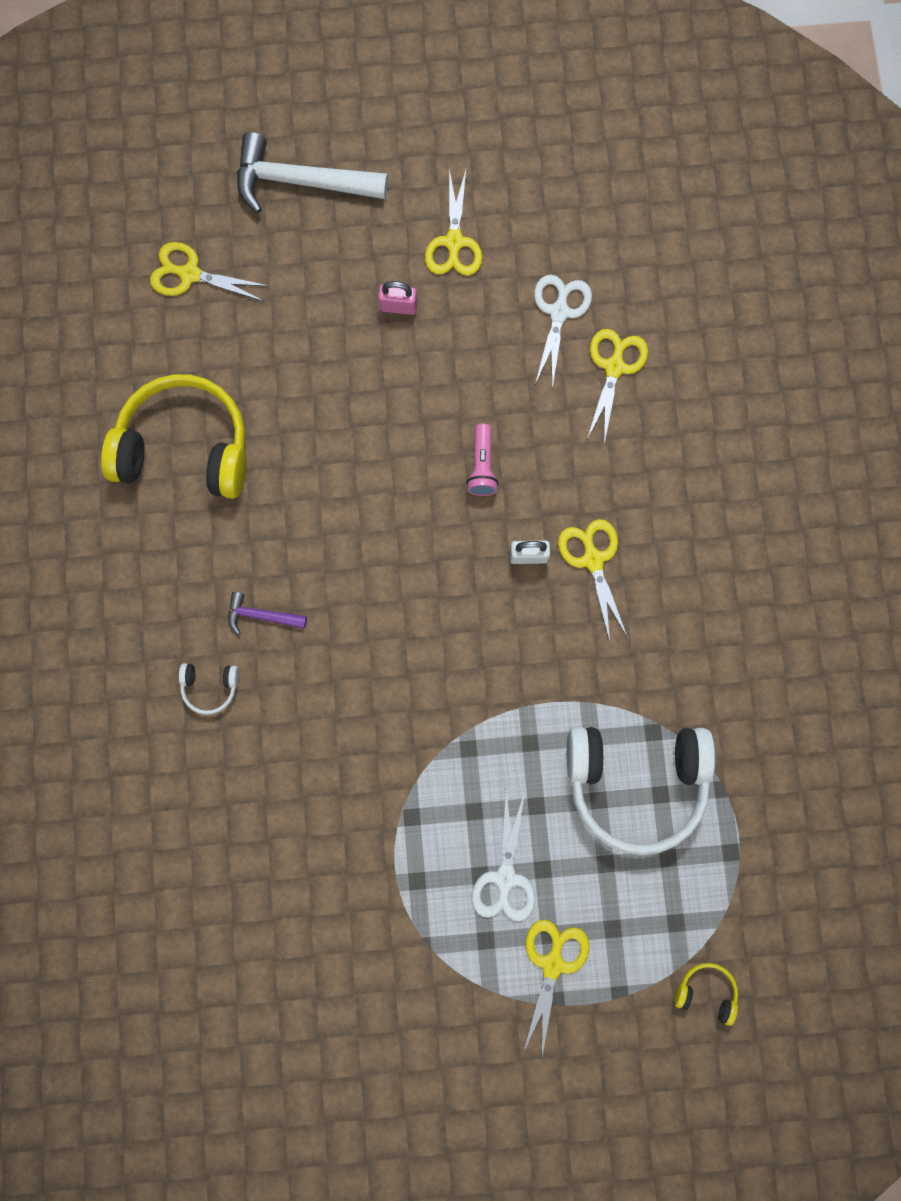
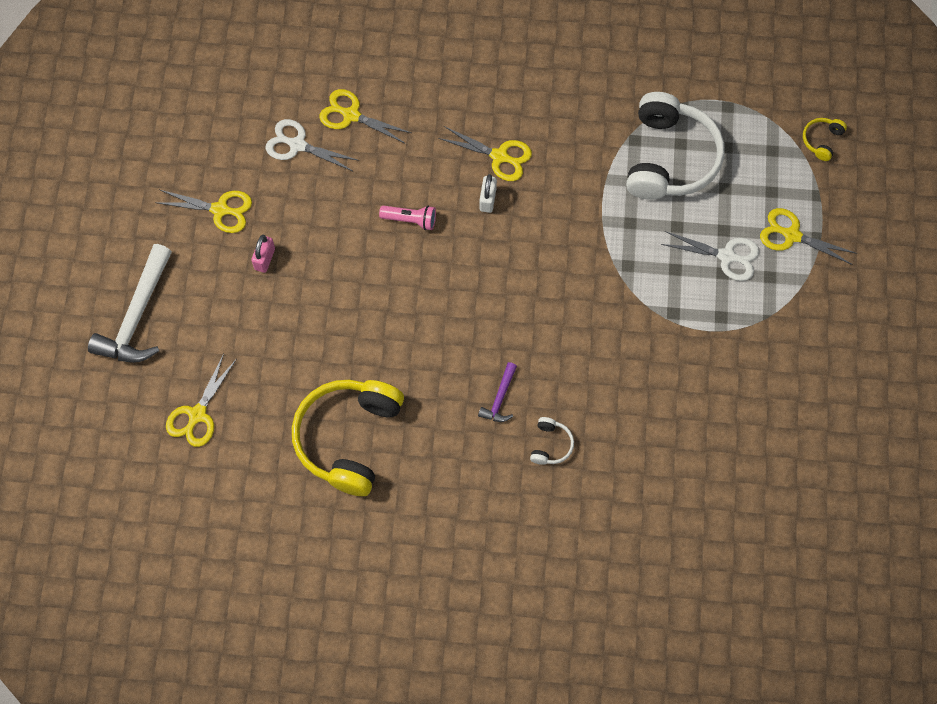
camera: 80 degrees left, 10 degrees down
yellow scissors [558,519,628,641] -> yellow scissors turned 150 degrees counterclockwise [438,126,532,181]

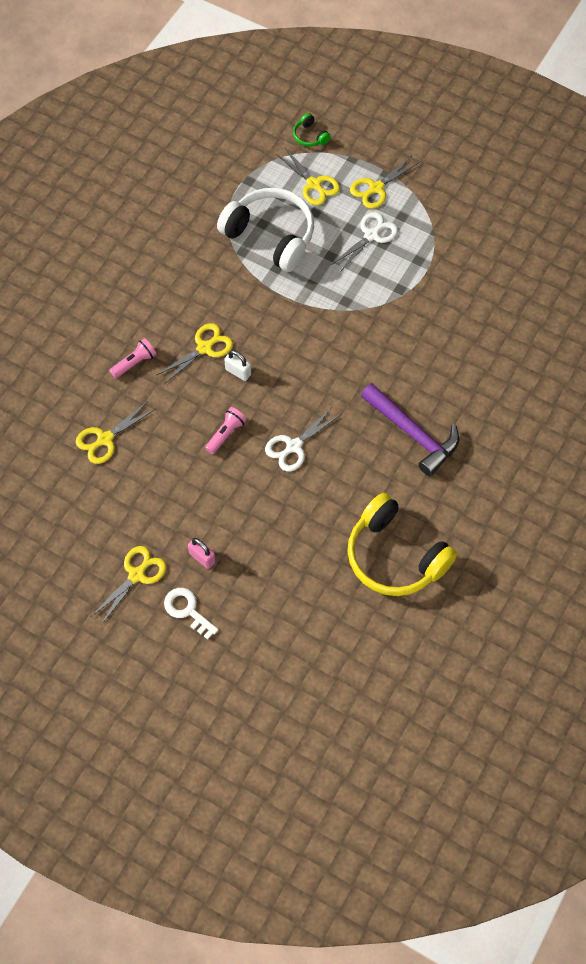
camera: 65 degrees left, 5 degrees down
white hammer [88,244,172,363] -> none
yellow scissors [166,354,236,447] -> yellow scissors moved to [276,148,340,205]
white scissors [266,119,360,172] -> white scissors moved to [265,406,341,472]
purple hammer [478,362,517,422] -> purple hammer [361,383,459,476], size x2.05
white headphones [530,417,574,465] -> none
yellow headphones [803,118,847,161] -> green headphones [293,113,331,147]
none -> pink flashlight [109,338,156,379]
none -> white key [164,588,219,640]

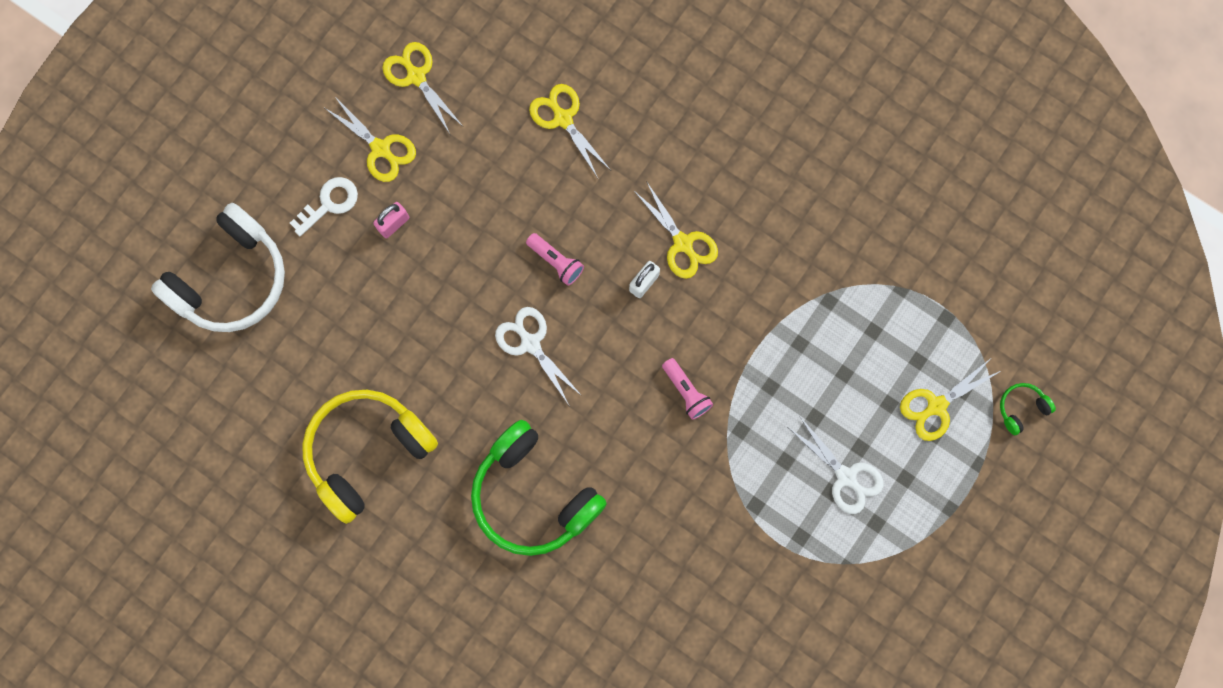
camera: 95 degrees right, 15 degrees up
pink flashlight [109,338,156,379] -> pink flashlight moved to [662,358,714,420]
white headphones [217,188,314,272] -> white headphones moved to [151,203,285,332]
yellow scissors [350,157,420,209] -> yellow scissors moved to [383,42,463,134]
purple hammer [361,383,459,476] -> green headphones [471,420,607,556]

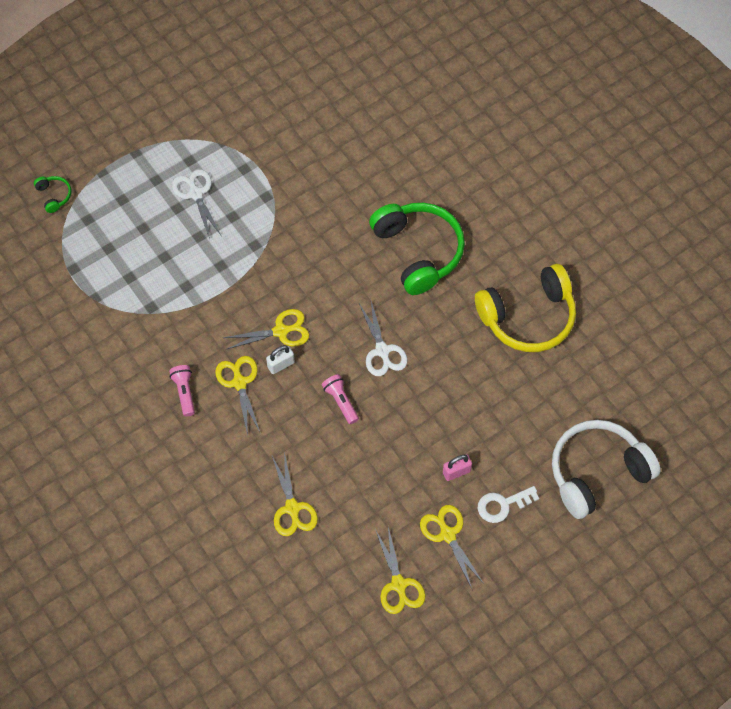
camera: 160 degrees left, 15 degrees down
pink flashlight [662,358,714,420] -> pink flashlight moved to [169,365,195,417]
yellow scissors [900,358,1001,441] -> yellow scissors moved to [223,309,309,350]
green headphones [1000,383,1056,435] -> green headphones turned 105 degrees counterclockwise [34,176,71,213]

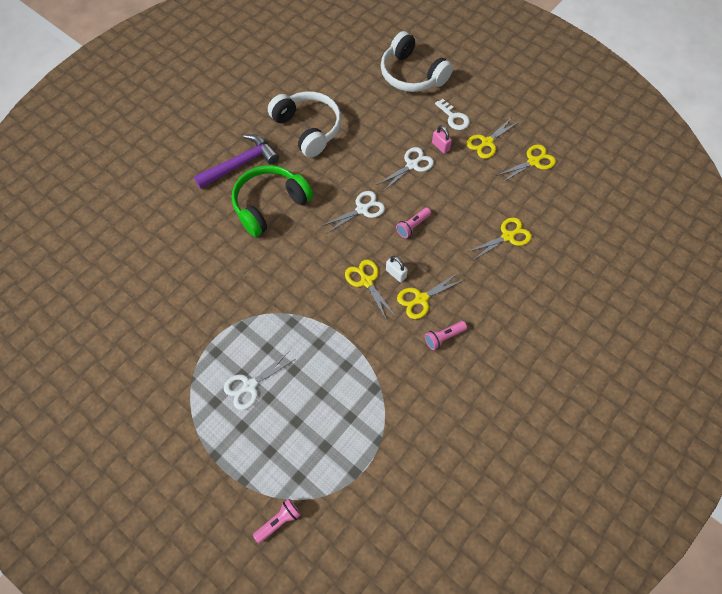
camera: 105 degrees left, 0 degrees up
green headphones [34,176,71,213] -> pink flashlight [253,499,301,543]
yellow headphones [475,264,576,352] -> white headphones [268,91,342,157]
none -> purple hammer [194,134,279,189]
none -> white scissors [377,147,434,191]

